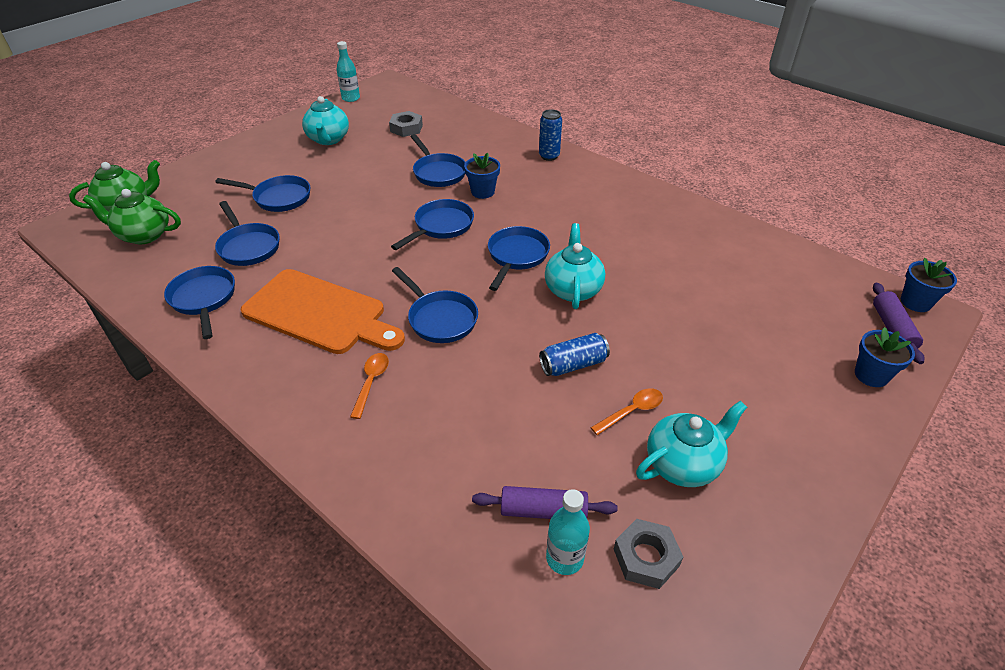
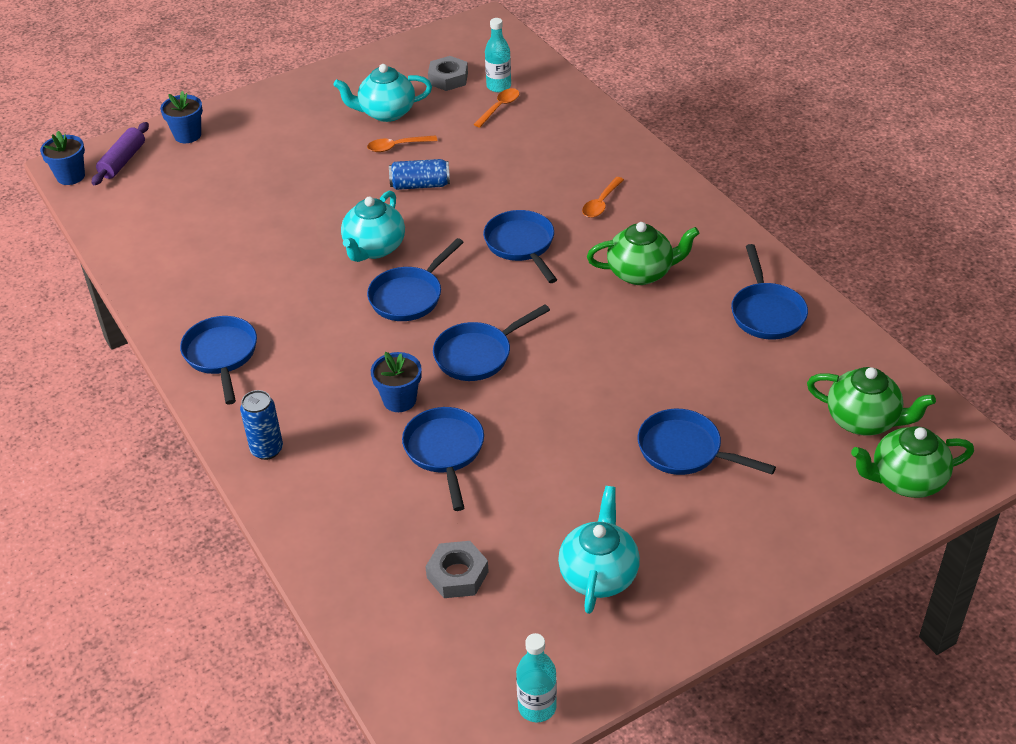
camera: 160 degrees left, 0 degrees up
blue pan [215,201,280,266] -> blue pan moved to [180,316,257,405]
orange cutting board [241,269,405,354] -> green teapot [587,222,699,285]
purple rolling pin [472,486,618,519] -> orange spoon [473,88,519,128]

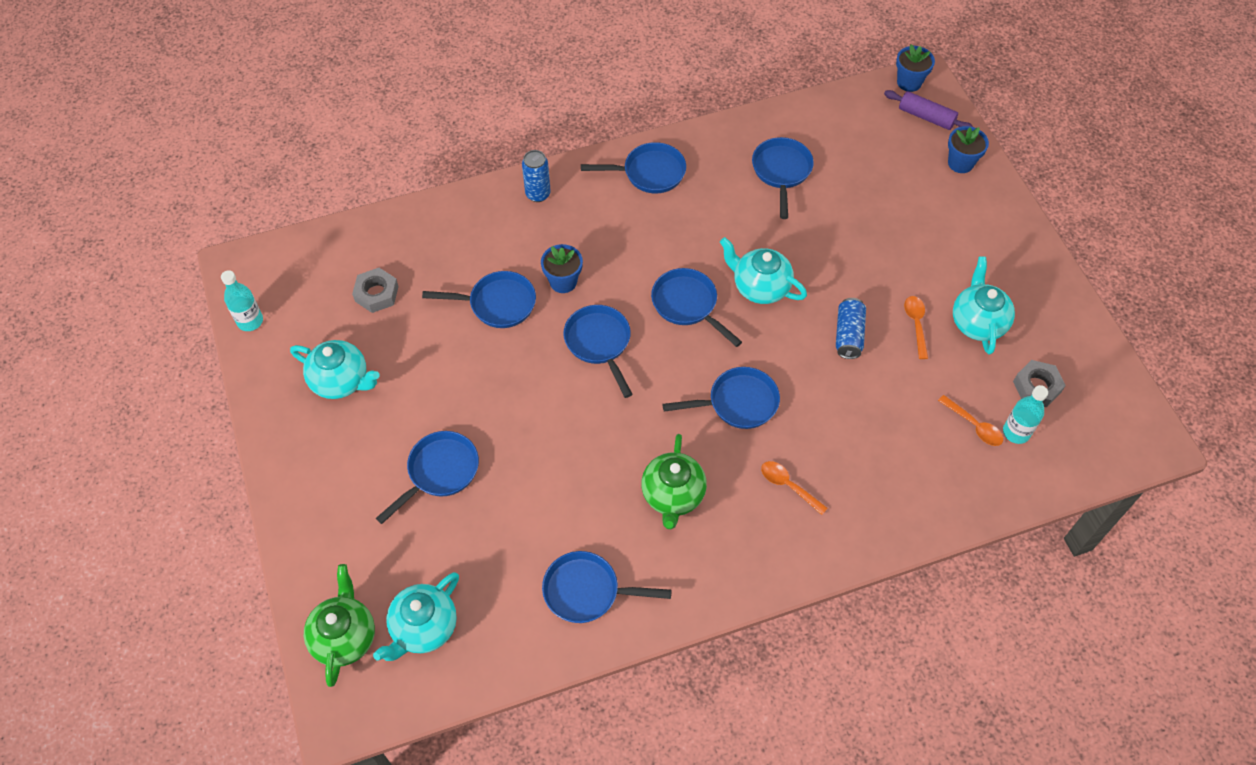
camera: 100 degrees right, 15 degrees up
green teapot [807,367,936,436] -> turquoise teapot [373,572,459,661]
none -> blue pan [752,137,814,219]

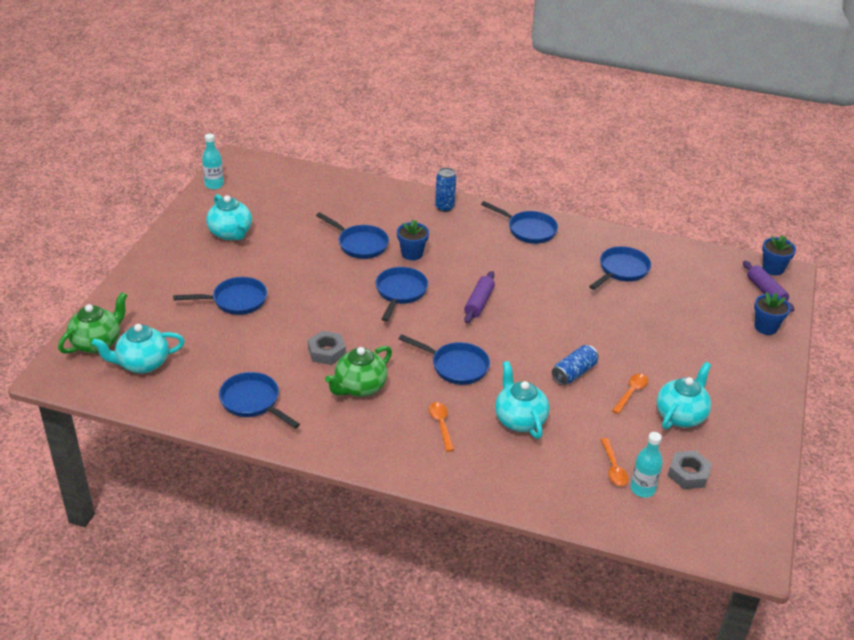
camera: 35 degrees right, 20 degrees down
grey nut [352,268,399,313] -> grey nut moved to [308,331,346,365]
blue pan [651,268,742,347] -> purple rolling pin [464,271,495,323]
turquoise teapot [720,237,807,304] -> turquoise teapot moved to [495,361,549,439]

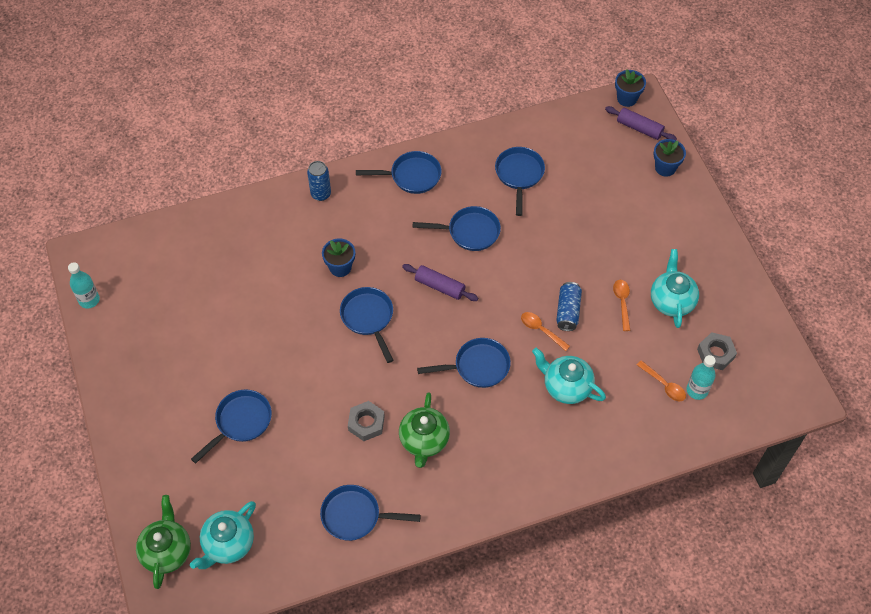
camera: 35 degrees left, 20 degrees up
turquoise teapot [206,194,252,240] -> none
blue pan [316,212,389,259] -> blue pan moved to [413,206,501,251]
orange spoon [429,402,454,452] -> orange spoon moved to [521,312,570,351]
purple rolling pin [464,271,495,323] -> purple rolling pin turned 45 degrees counterclockwise [402,264,478,301]

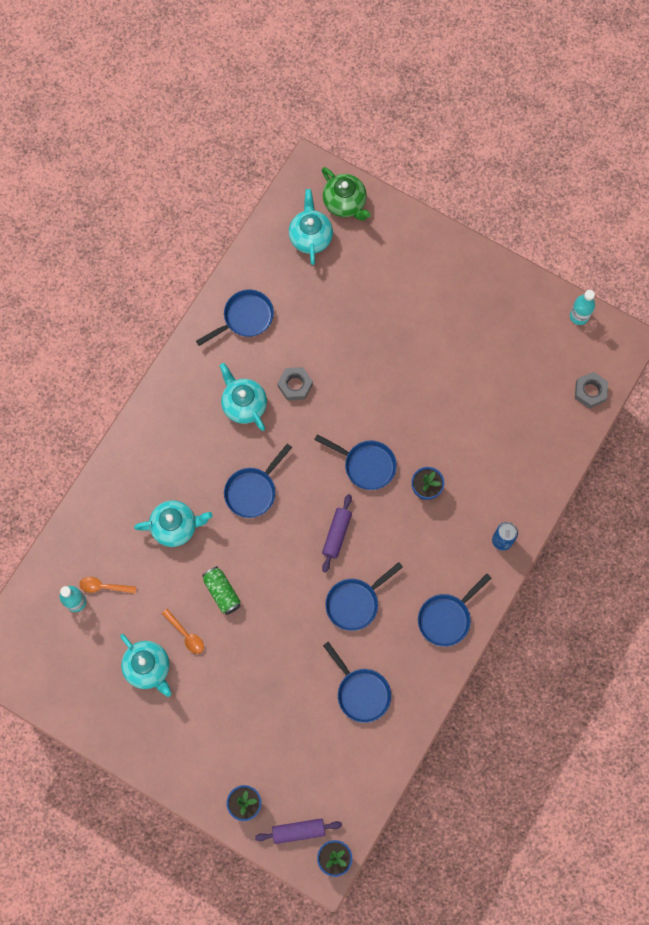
camera: 140 degrees right, 15 degrees up
blue pan [191,389,272,464] -> none
green teapot [399,392,450,468] -> turquoise teapot [220,363,267,431]
purple rolling pin [402,264,478,301] -> purple rolling pin turned 60 degrees counterclockwise [322,494,352,573]
orange spoon [521,312,570,351] -> none
blue can [556,282,582,331] -> green can [202,566,241,615]
grey nut [697,332,737,370] -> grey nut moved to [575,372,608,409]

